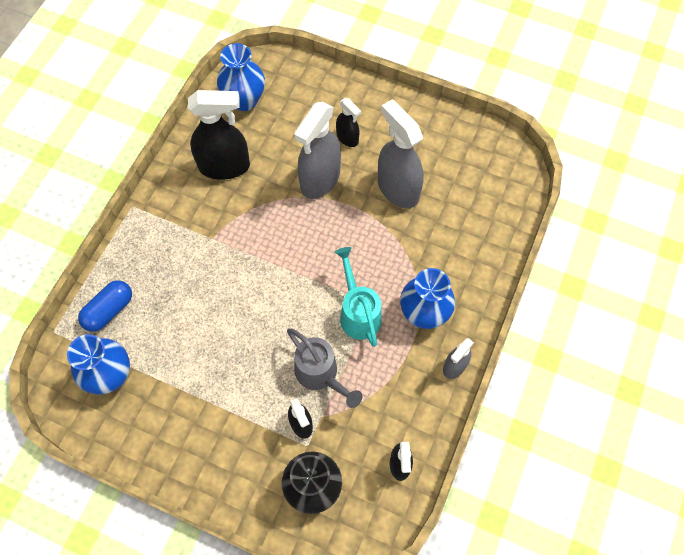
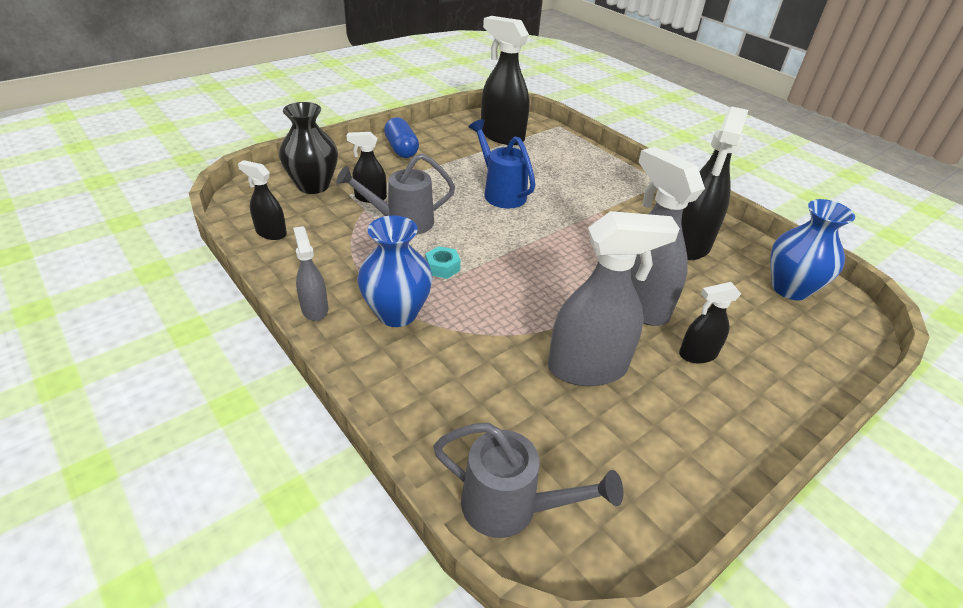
camera: 115 degrees right, 25 degrees down
blue vase [67,334,130,395] -> black spray bottle [481,16,530,145]
blue capsule [78,280,132,332] -> blue capsule moved to [384,117,419,158]
turquoise watering can [335,247,382,347] -> turquoise nut [425,246,461,279]
none -> grey watering can [433,423,623,538]
none -> blue watering can [469,119,536,209]

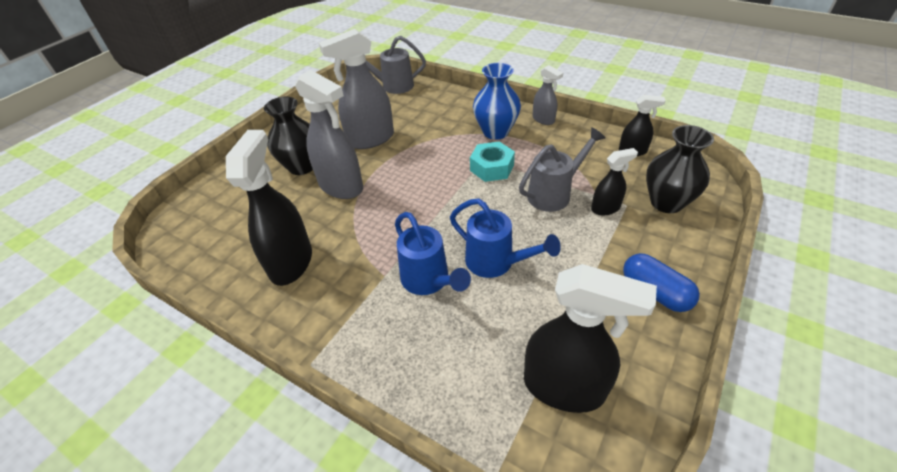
camera: 165 degrees right, 5 degrees up
turquoise nut [425,246,461,279] -> turquoise nut [470,142,515,182], size x1.60
black spray bottle [679,282,741,363] -> black vase [264,97,313,175]
blue vase [771,199,855,300] -> none
none -> blue watering can [395,212,471,295]

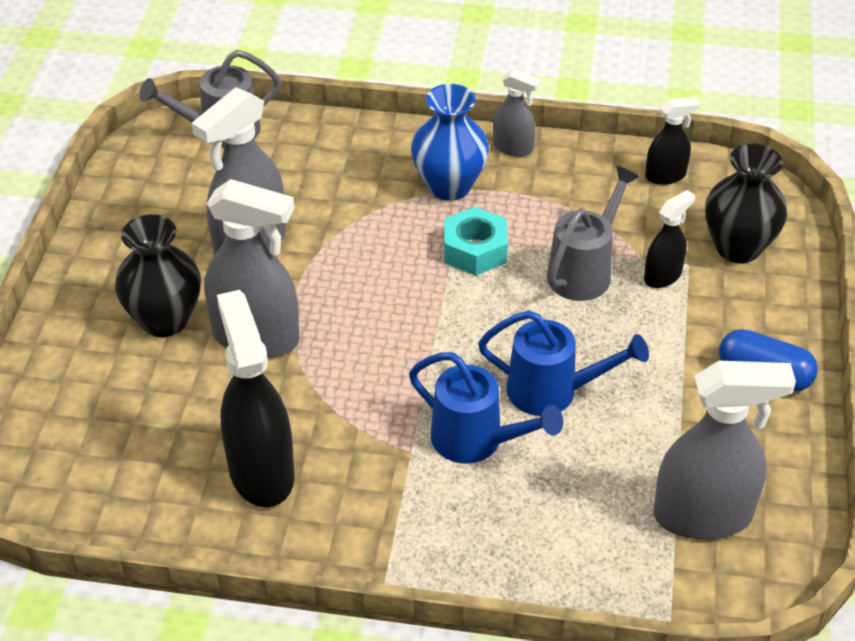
camera: 25 degrees left, 0 degrees up
black spray bottle [524,264,657,413] -> grey spray bottle [654,361,796,540]

